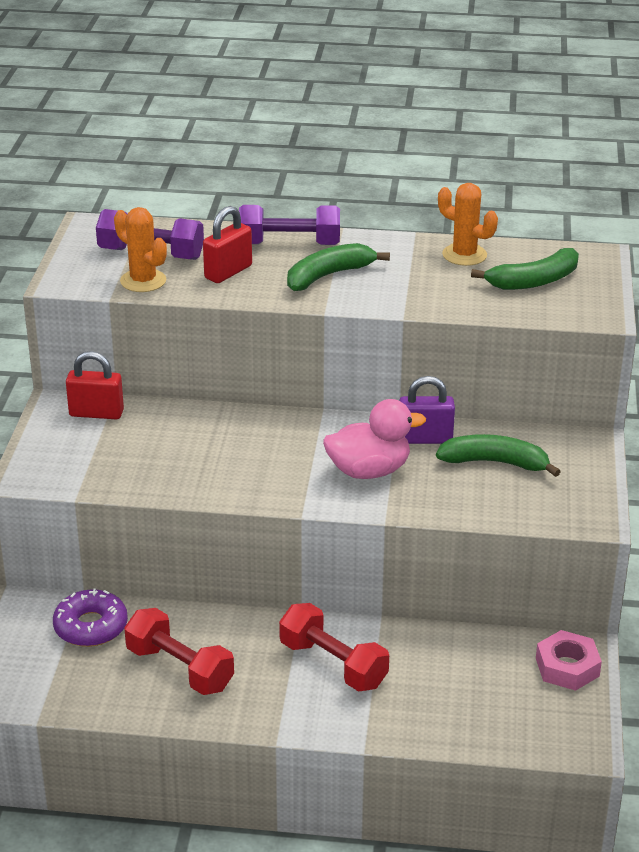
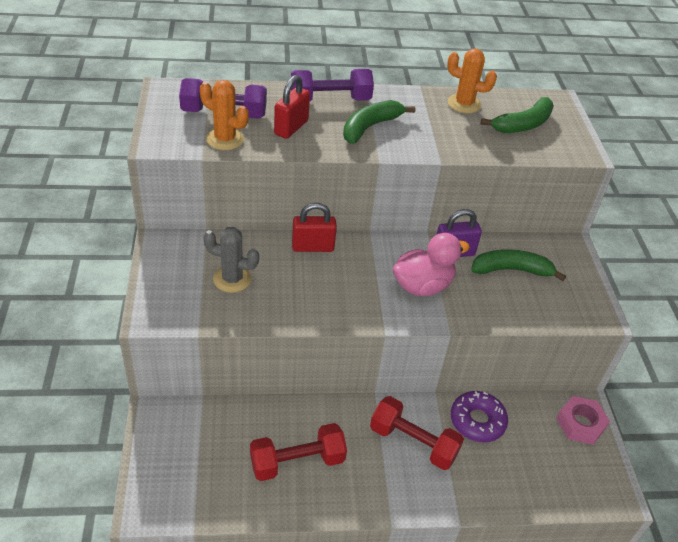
camera: 15 degrees left, 10 degrees up
purple donut [53,588,128,647] -> purple donut moved to [451,391,508,442]
red padlock [66,351,124,419] -> red padlock moved to [292,203,337,252]
red dumbbell [124,608,234,695] -> red dumbbell turned 45 degrees counterclockwise [250,423,347,481]
none -> grey cactus [203,227,259,293]

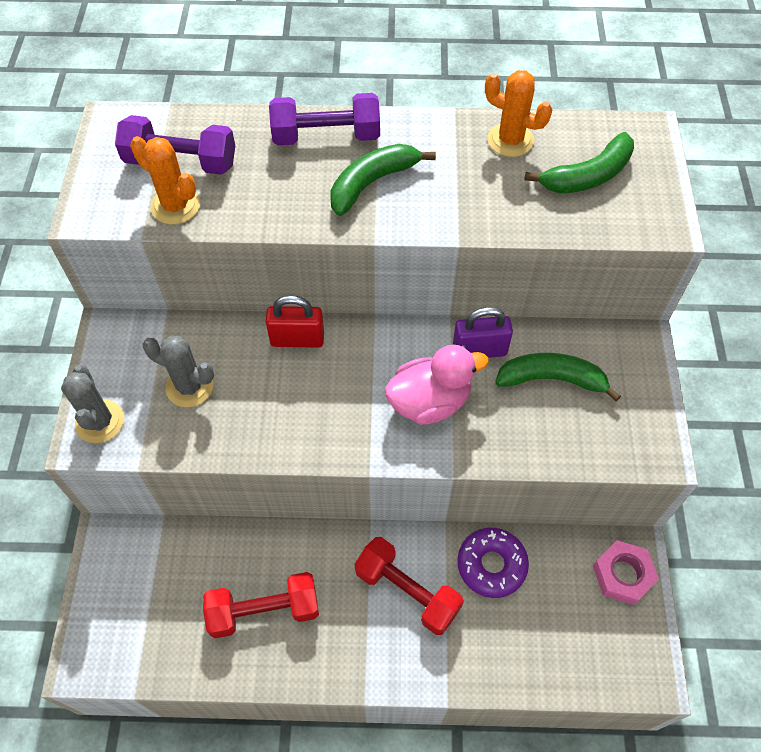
camera: 10 degrees right, 15 degrees up
red padlock [274,75,310,139] -> none
none -> grey cactus [61,365,124,443]

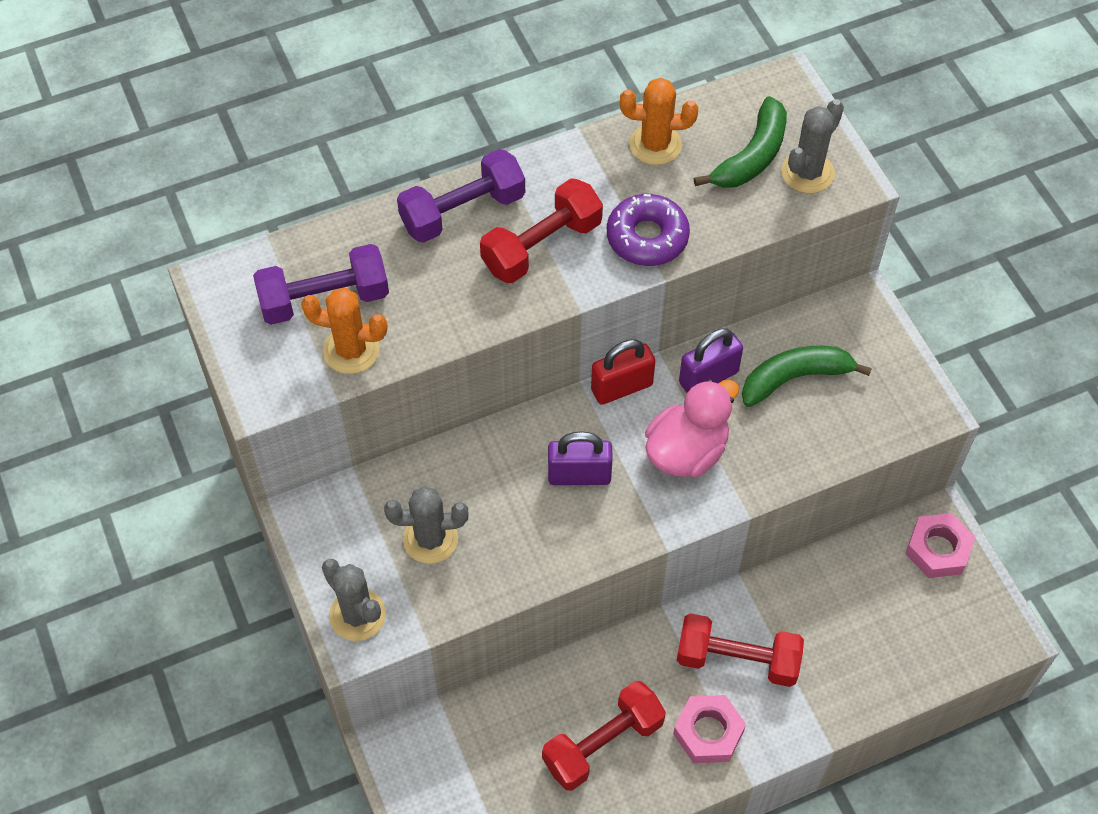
camera: 25 degrees left, 0 degrees up
red padlock [266,295,324,348] -> red padlock moved to [591,339,655,405]
green banana [331,144,436,216] -> red dumbbell [480,178,603,283]
purple donut [457,528,529,598] -> purple donut moved to [607,194,690,266]
none -> purple padlock [548,432,613,485]
none -> pink nut [673,695,746,763]
none -> grey cactus [781,99,844,193]

